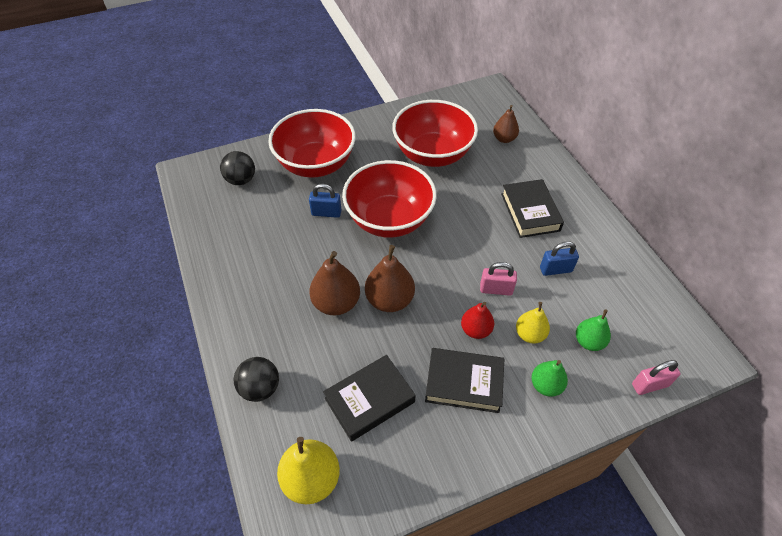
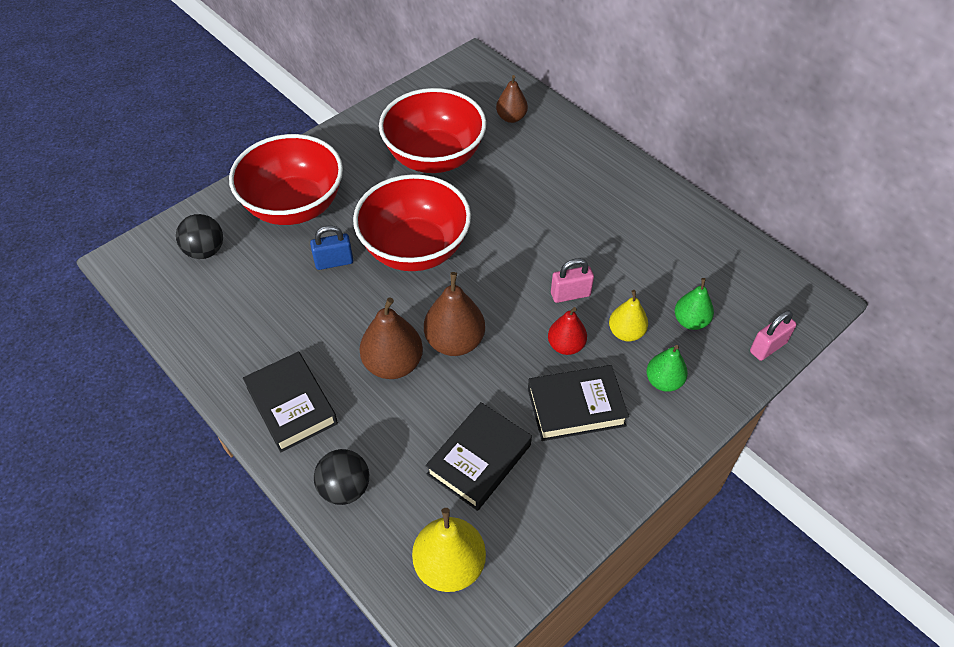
camera: 20 degrees left, 0 degrees up
black book [501,179,564,238] -> black book moved to [243,352,338,452]
blue padlock [540,241,579,276] -> none

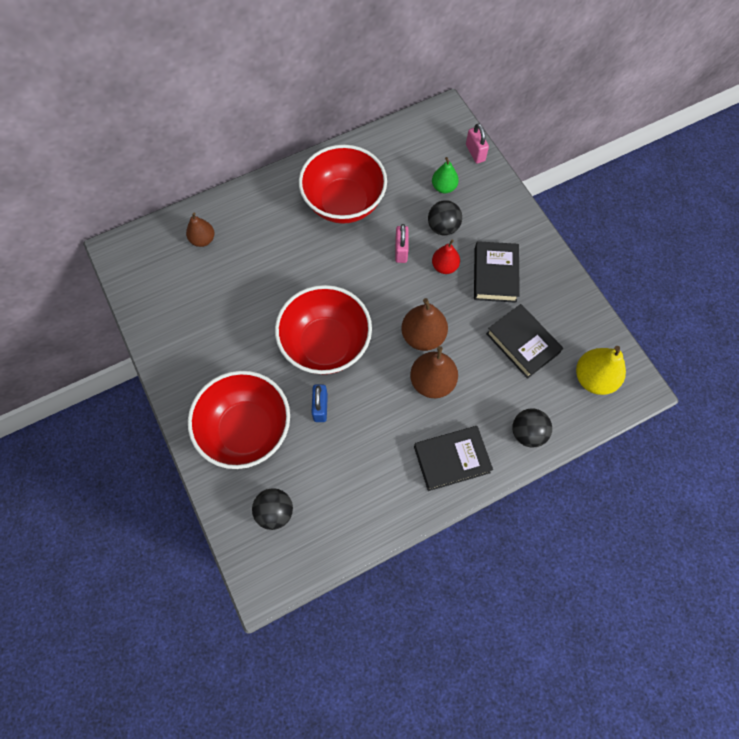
camera: 75 degrees left, 15 degrees up
red bowl [379,88,486,173] -> red bowl moved to [299,145,387,224]
yellow pear [609,290,648,342] -> black ball [428,200,462,236]
green pear [646,345,688,392] -> none

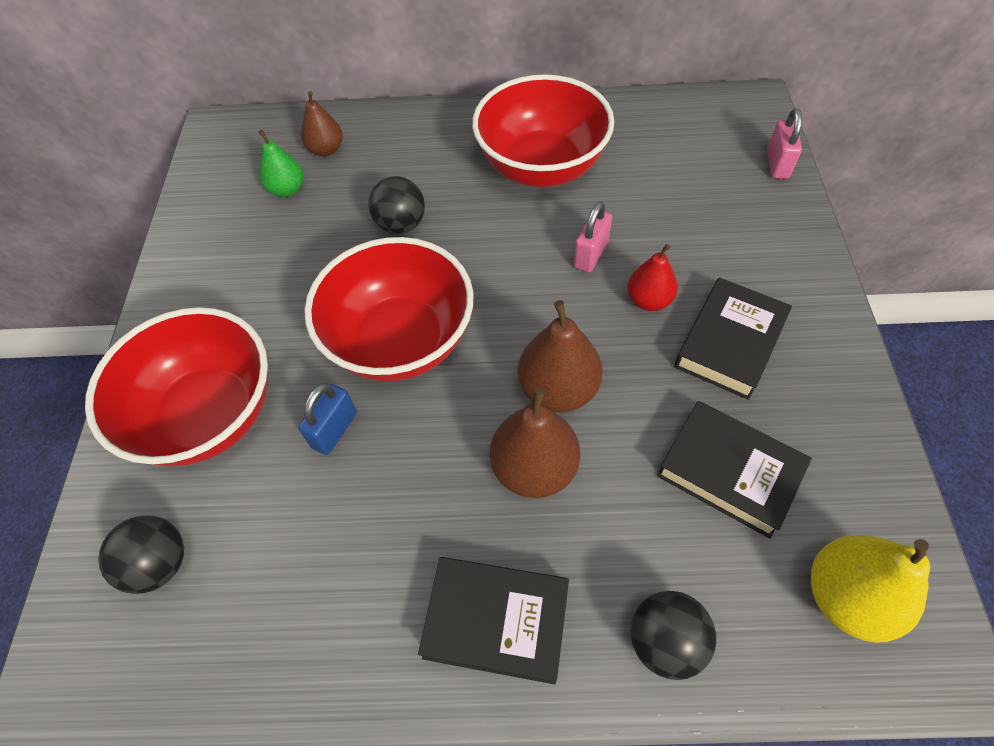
camera: 30 degrees right, 10 degrees down
black ball [428,200,462,236] -> black ball moved to [368,176,425,234]
green pear [432,157,459,193] -> green pear moved to [259,130,303,197]
black book [486,304,563,379] -> black book turned 45 degrees counterclockwise [657,401,812,538]

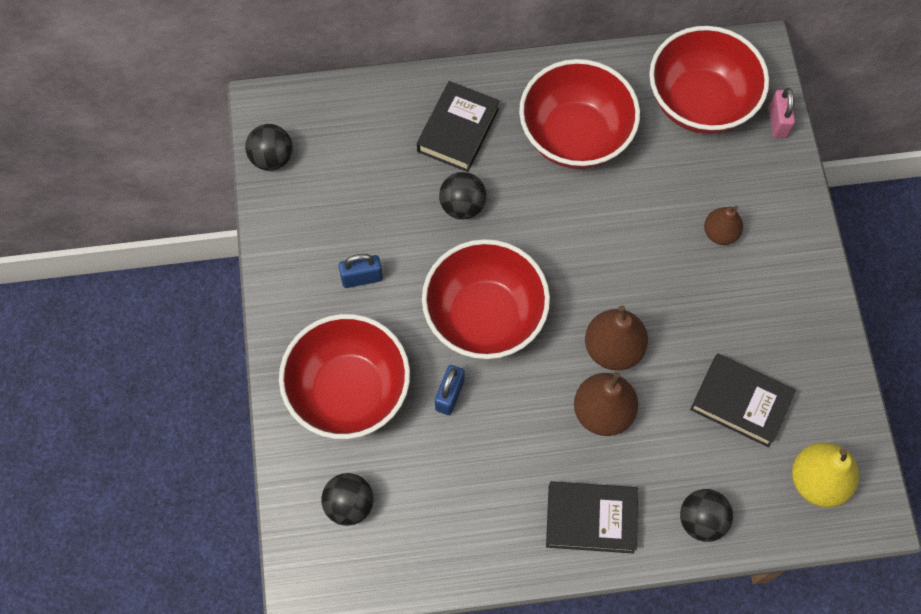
camera: 10 degrees left, 10 degrees up
green pear [259,130,303,197] -> none
brown pear [301,91,343,157] -> brown pear moved to [704,206,743,245]
pink padlock [574,201,612,273] -> none
red pear [627,244,678,311] -> none
black book [674,277,792,400] -> black book moved to [417,81,500,172]
none -> black ball [245,124,293,171]
none -> blue padlock [339,254,383,288]
none -> red bowl [649,26,769,134]

